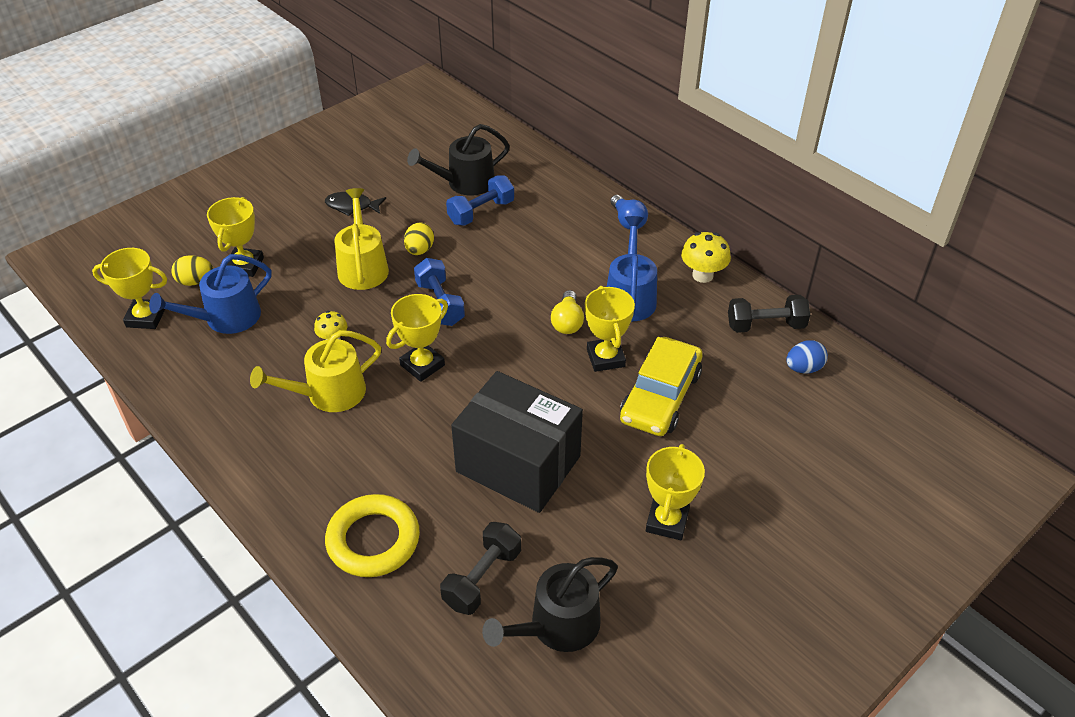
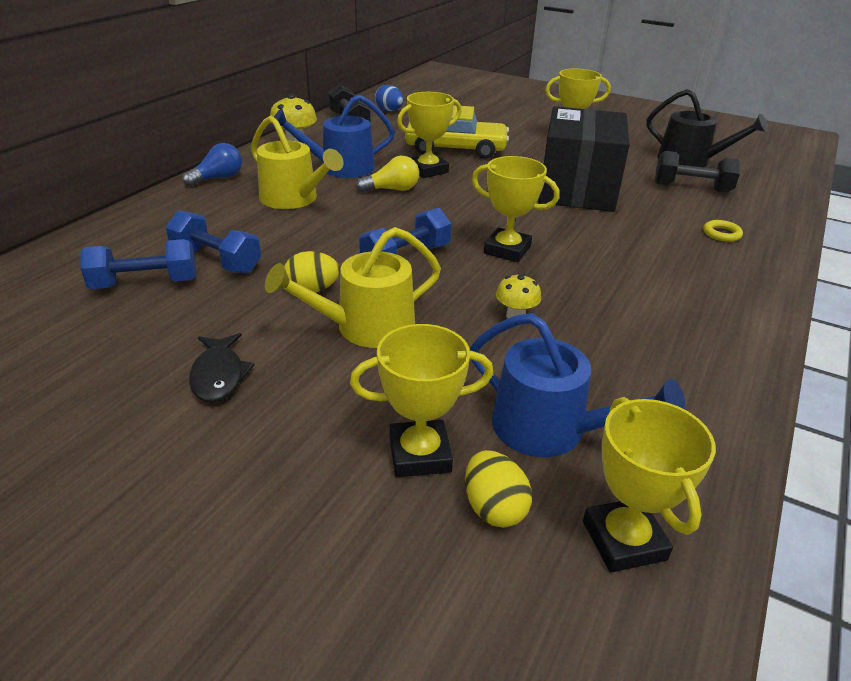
camera: 110 degrees left, 10 degrees down
yellow watering can [250,330,381,412] -> yellow watering can moved to [251,116,344,209]
yellow ring [325,494,420,577] -> yellow ring [704,220,743,242], size x0.43
black watering can [407,124,510,196] -> blue dumbbell [80,239,196,289]

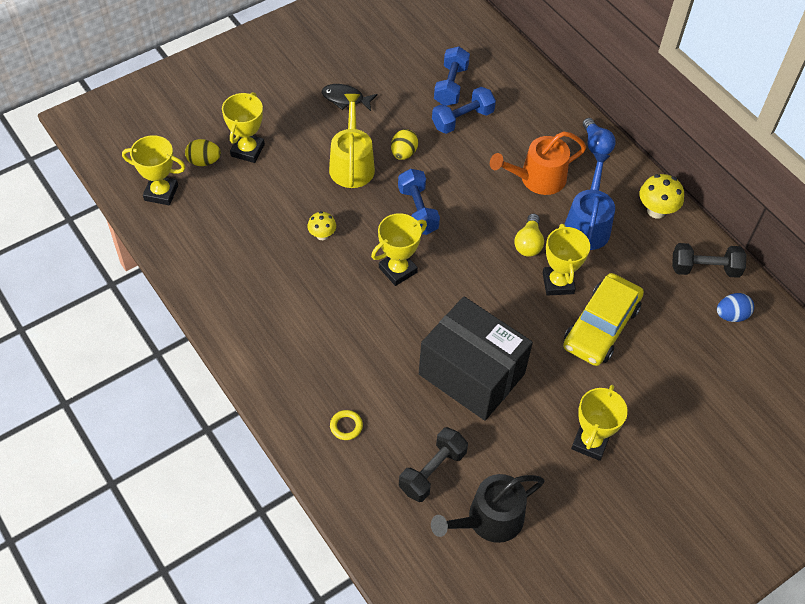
camera: 115 degrees right, 20 degrees up
yellow watering can [251,116,344,209] -> orange watering can [490,131,586,195]
blue watering can [470,313,685,457] -> none

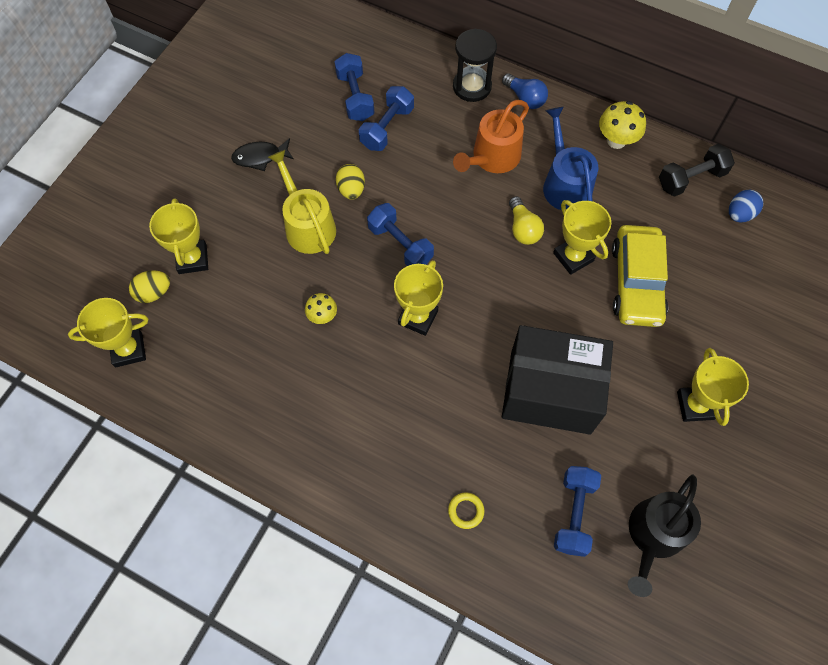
camera: 25 degrees left, 10 degrees up
black dumbbell [399,427,468,502] -> blue dumbbell [554,466,601,557]
none -> black hourglass [453,29,497,102]

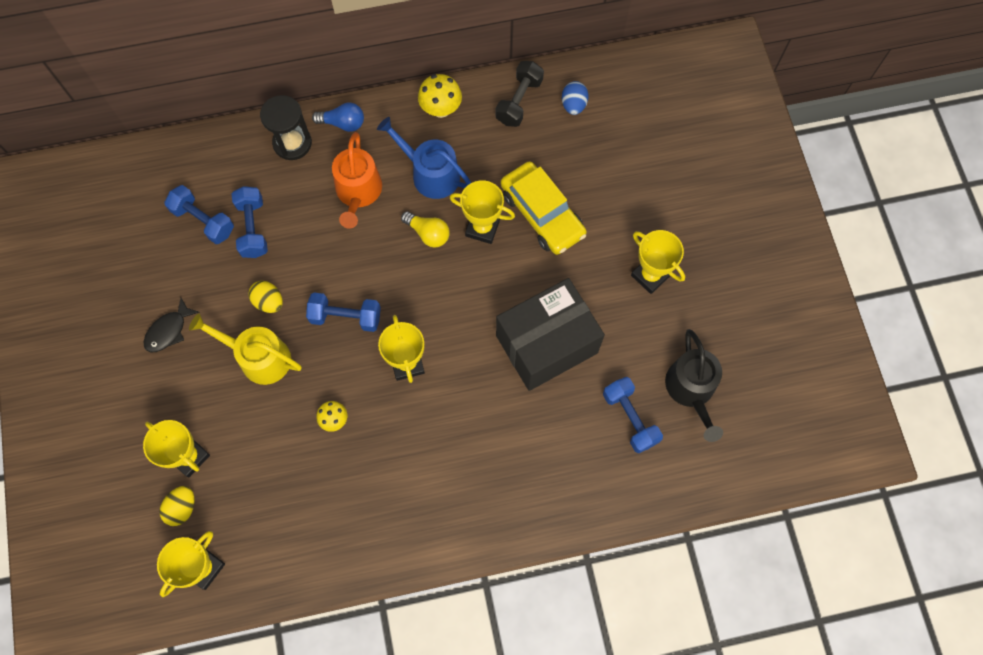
camera: 40 degrees left, 5 degrees up
yellow ring [448,492,484,529] -> none

